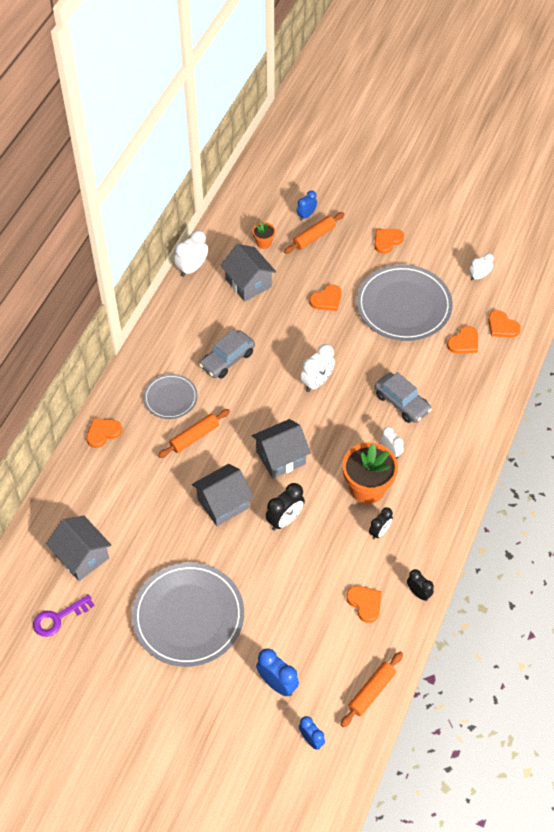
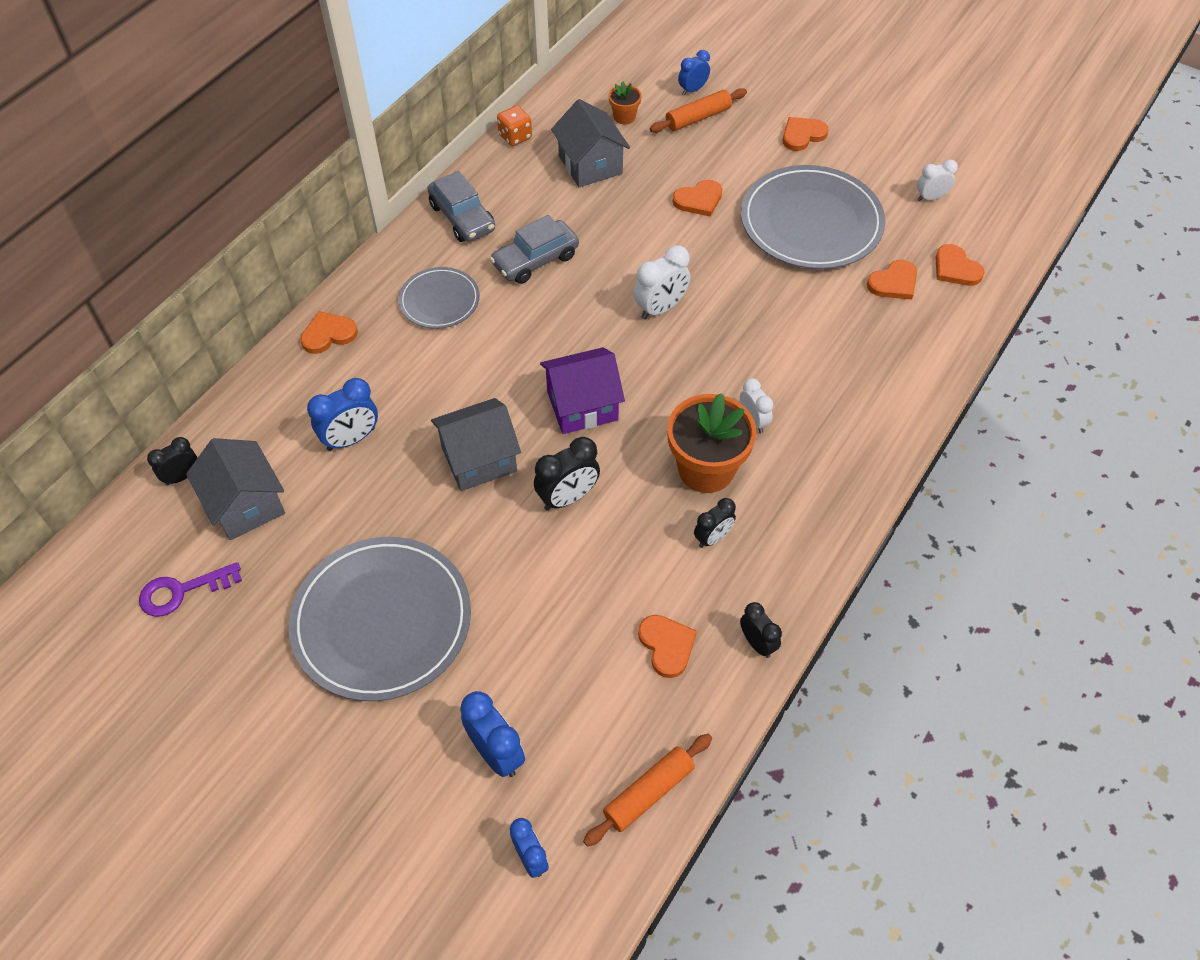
camera: 10 degrees right, 0 degrees up
orange rolling pin [158,409,230,458] -> none
white clock [174,230,208,277] -> orange dice [497,106,532,146]
grey house [252,419,311,479] -> purple house [540,347,625,434]
grey car [374,372,432,423] -> grey car moved to [428,171,495,242]
none -> black clock [147,437,197,486]
none -> blue clock [307,378,378,451]

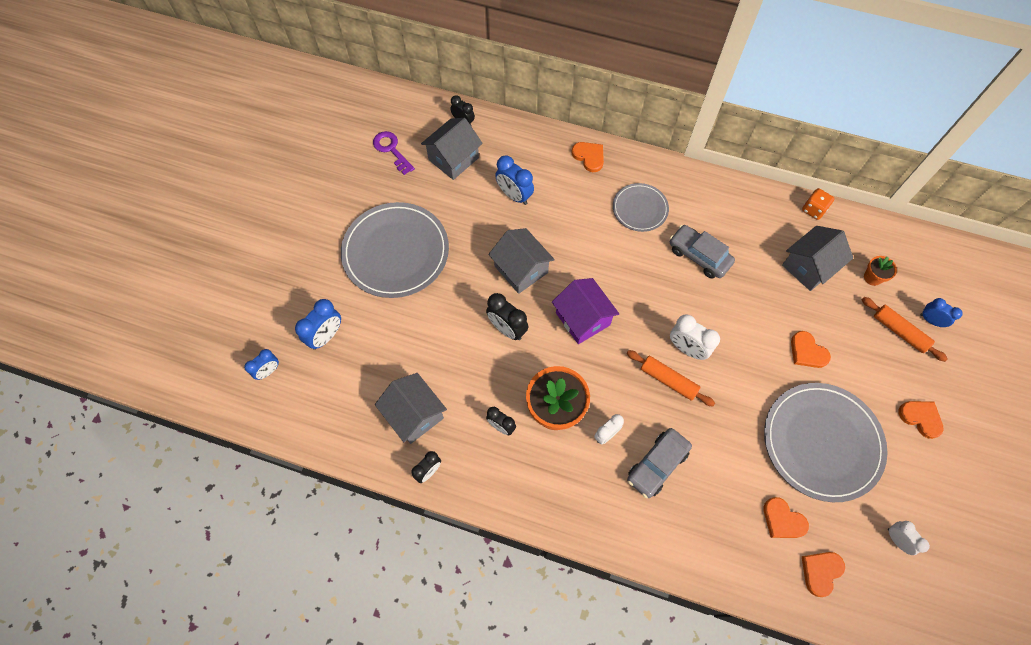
camera: 75 degrees right, 10 degrees up
grey car [428,171,495,242] -> grey car moved to [627,428,692,498]
orange rolling pin [583,734,712,847] -> orange rolling pin moved to [627,350,715,406]
orange heart [638,615,697,678] -> grey house [375,373,447,444]

